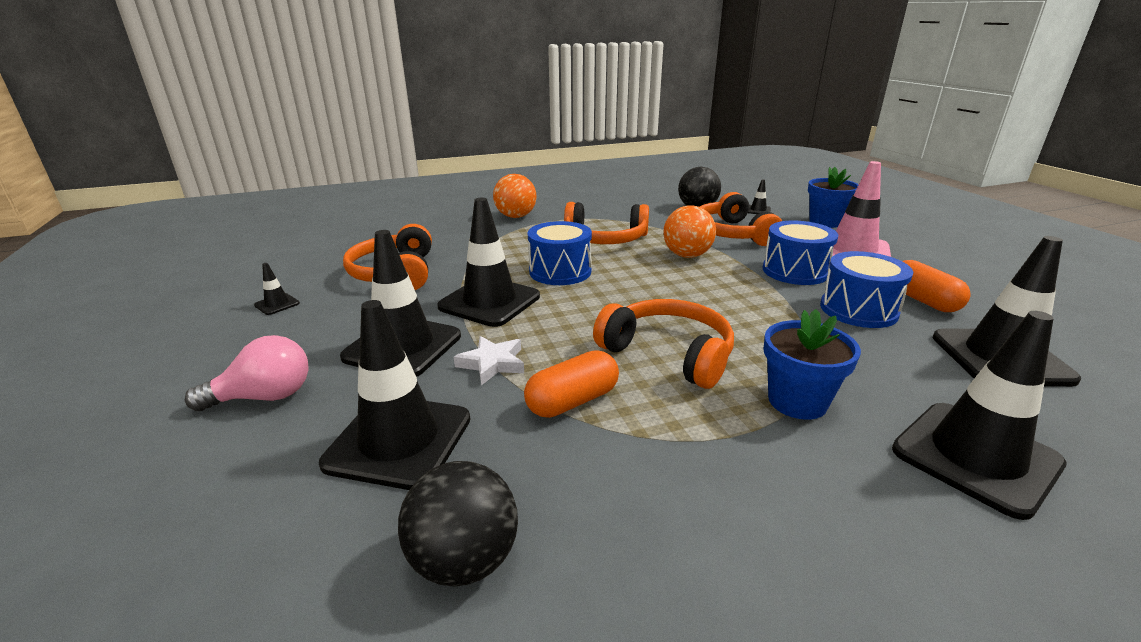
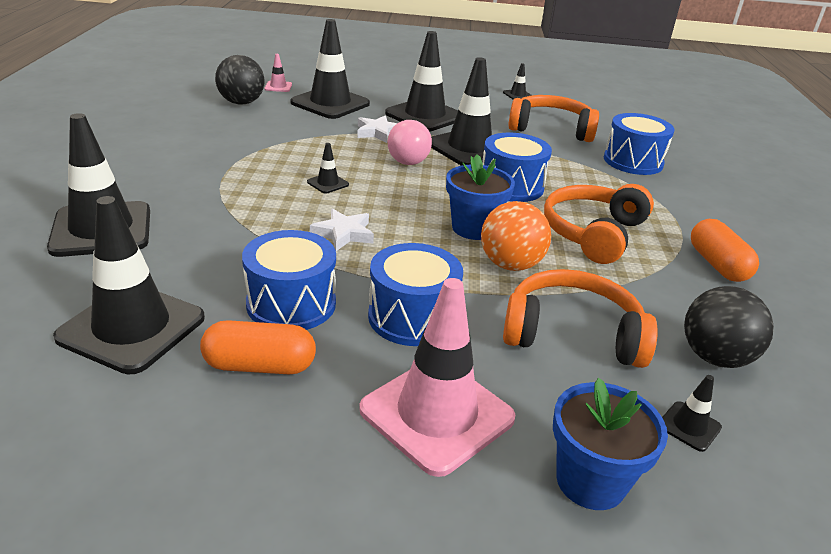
camera: 110 degrees right, 5 degrees up
pink light bulb [185,335,309,411] -> pink light bulb moved to [388,120,432,165]
orange ball [493,174,537,218] -> none
orange capsule [524,351,619,418] -> orange capsule moved to [691,219,759,282]
orange headphones [593,299,734,389] -> black traffic cone [307,143,349,193]
blue flower pot [764,309,861,420] -> blue flower pot moved to [446,154,515,240]
none -> pink traffic cone [265,54,292,92]
none -> white star [310,208,374,251]
none -> blue drum [604,113,674,175]

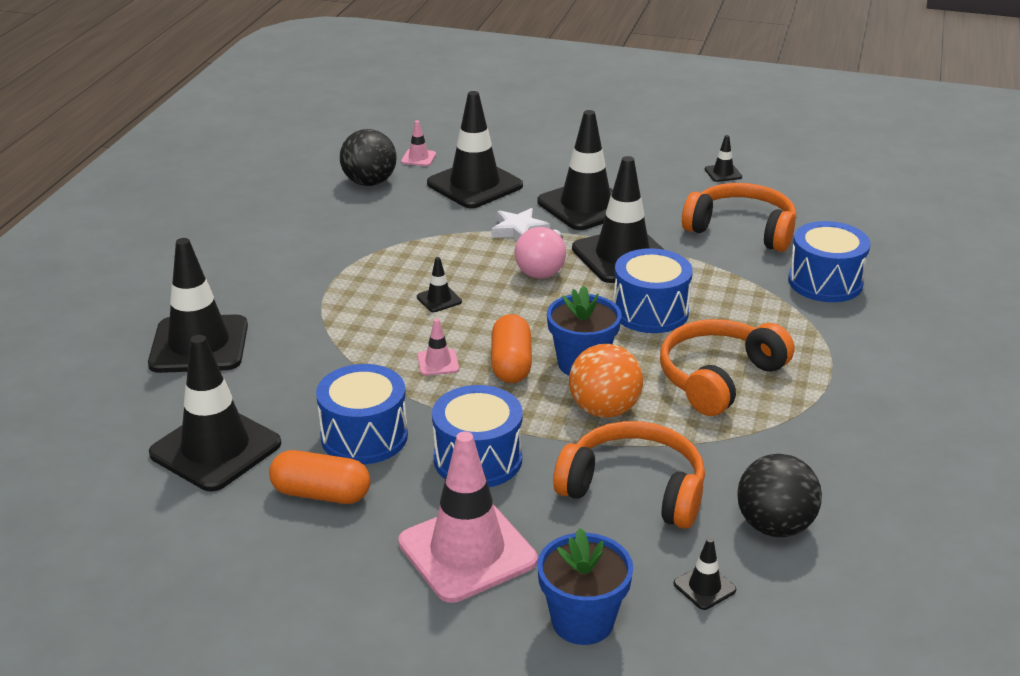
camera: 15 degrees right, 0 degrees up
white star [310,208,374,251] -> pink traffic cone [417,318,459,376]
orange capsule [691,219,759,282] -> orange capsule moved to [491,314,532,383]

